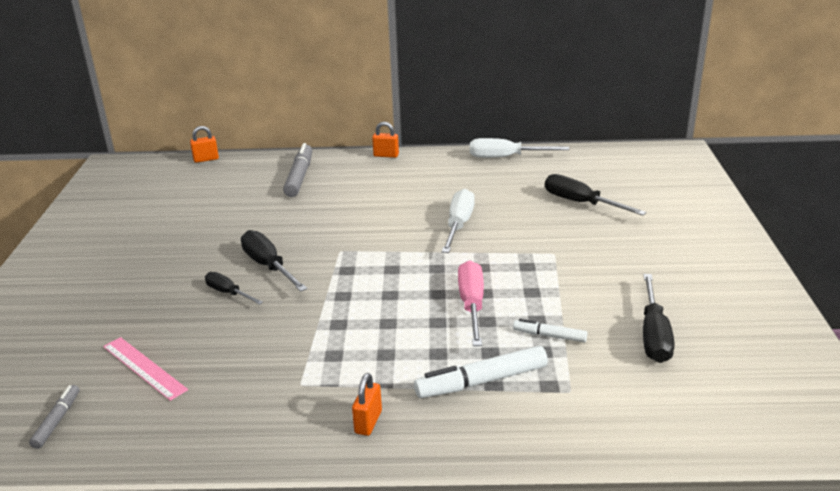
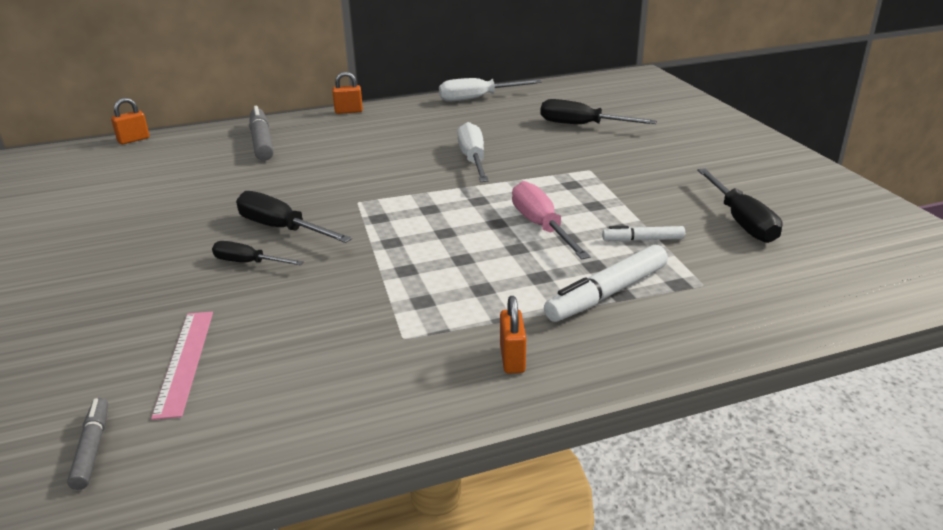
camera: 20 degrees left, 0 degrees up
pink ruler [103,337,188,401] -> pink ruler turned 60 degrees clockwise [151,312,213,420]

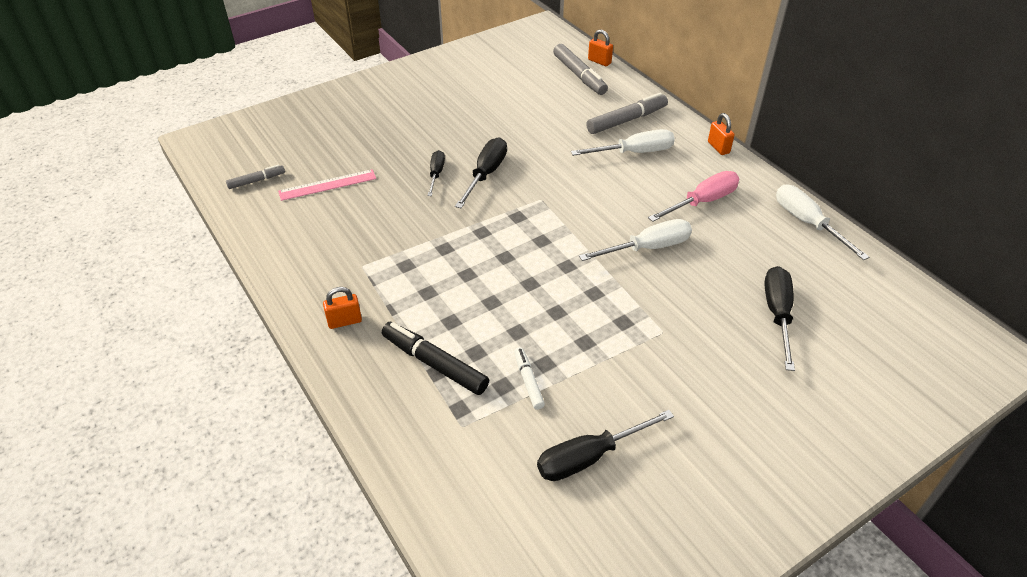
camera: 75 degrees right, 15 degrees up
pink screwdriver [512,181,591,260] -> pink screwdriver moved to [648,171,740,222]
white marker [544,245,668,322] -> black marker [382,322,489,395]
none -> grey marker [553,44,608,95]
none -> white screwdriver [571,129,675,156]

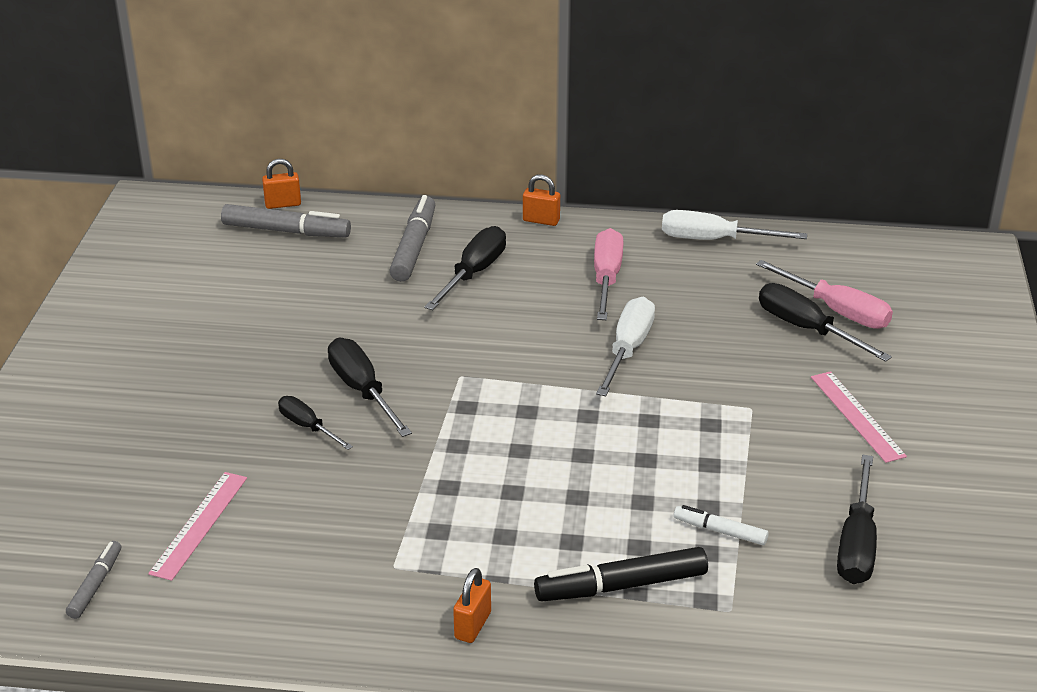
camera: 50 degrees left, 10 degrees down
white screwdriver [571,129,675,156] -> black screwdriver [424,226,506,310]
none -> pink screwdriver [756,260,893,329]
none -> pink ruler [811,371,907,463]

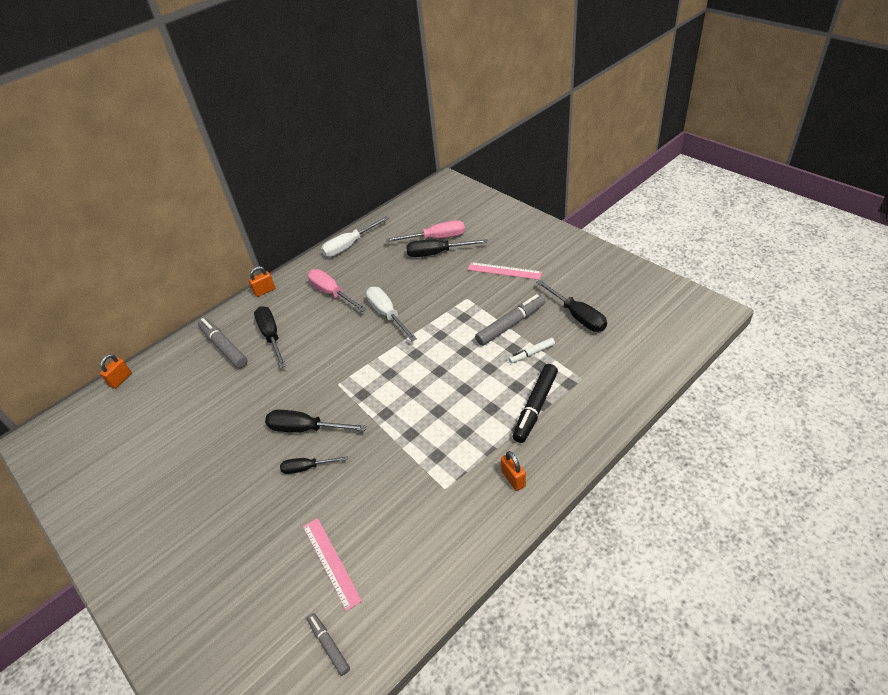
camera: 45 degrees left, 10 degrees up
grey marker [221,204,351,237] -> grey marker moved to [475,294,545,346]

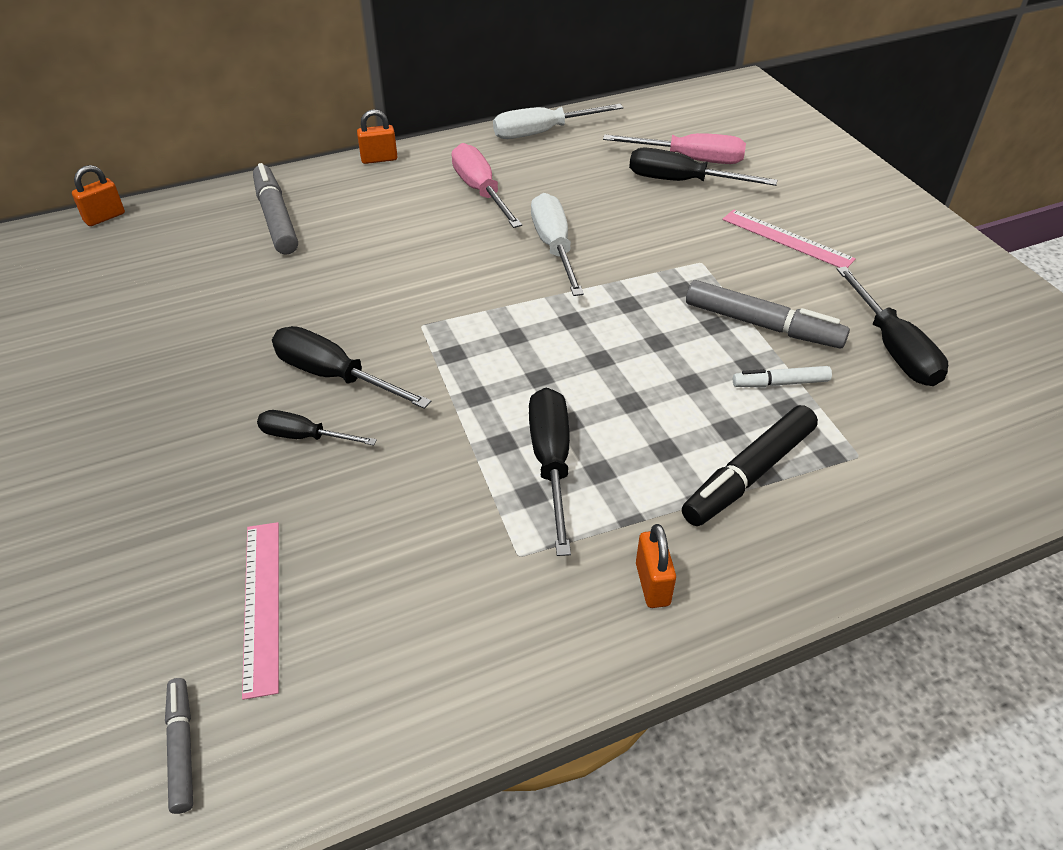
camera: 15 degrees right, 0 degrees up
black screwdriver [254,306,286,368] -> black screwdriver moved to [529,388,571,556]
grey marker [475,294,545,346] -> grey marker turned 45 degrees clockwise [686,280,850,349]

